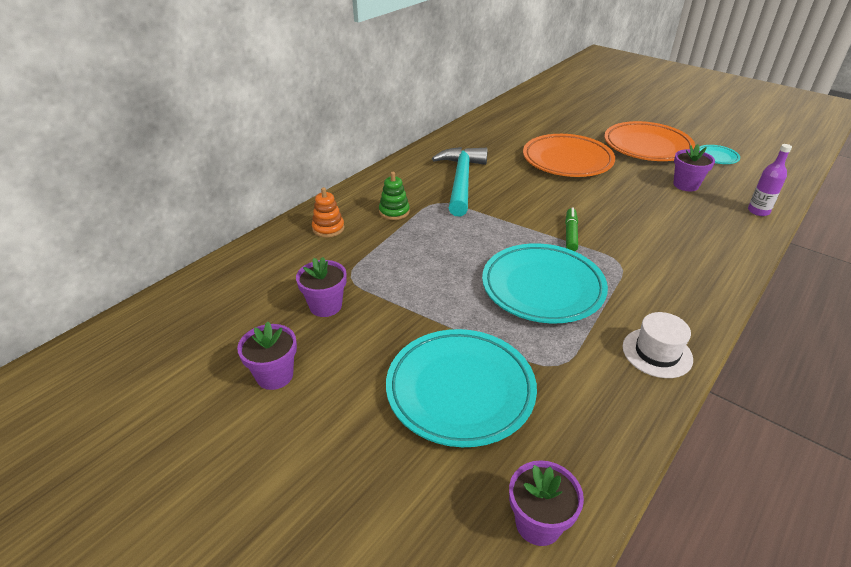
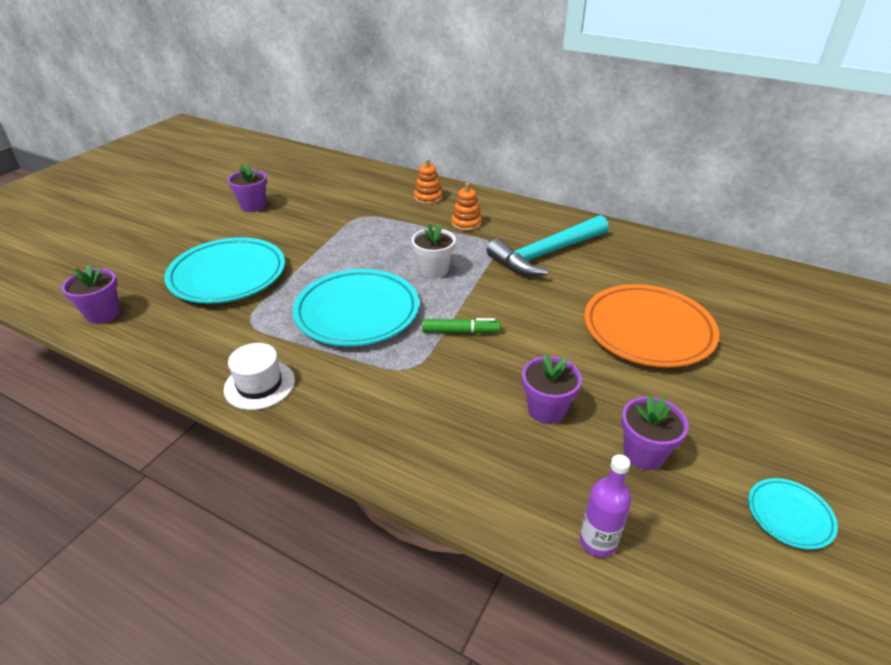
camera: 80 degrees right, 0 degrees up
purple flower pot [296,257,347,317] -> purple flower pot moved to [522,354,582,424]
green stacking toy [379,172,410,220] -> orange stacking toy [452,183,482,231]
turquoise hammer [432,147,488,216] -> turquoise hammer turned 150 degrees clockwise [487,215,608,276]
orange plate [604,121,695,161] -> none
none -> white flower pot [411,223,456,278]

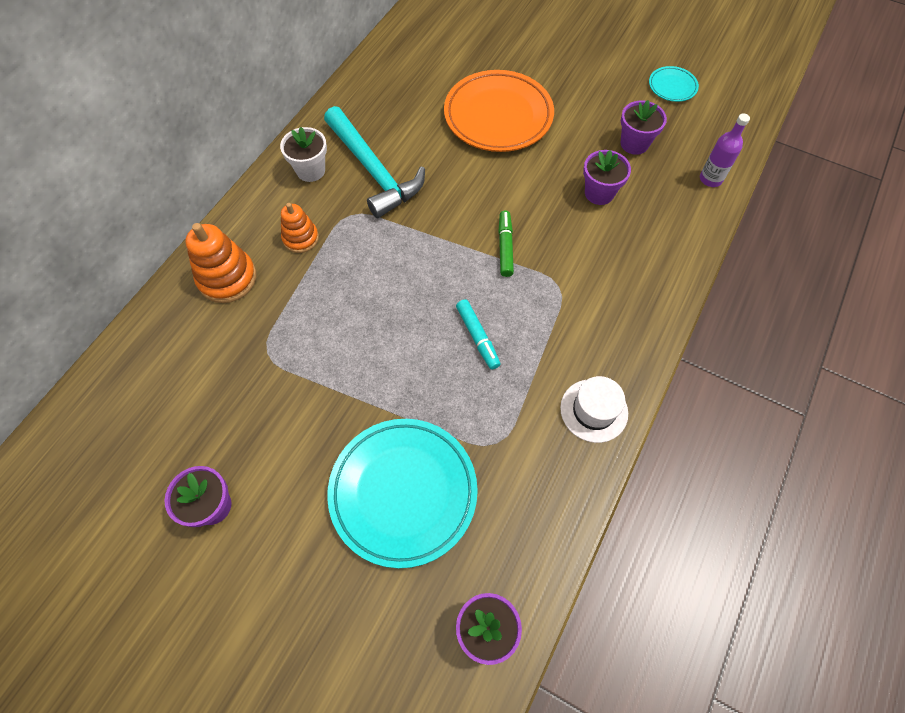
camera: 90 degrees left, 25 degrees up
turquoise plate [293,269,419,346] -> turquoise marker [456,299,501,370]
white flower pot [411,223,456,278] -> white flower pot moved to [280,127,327,182]
orange stacking toy [414,159,442,204] -> orange stacking toy [185,223,256,303], size x1.57

